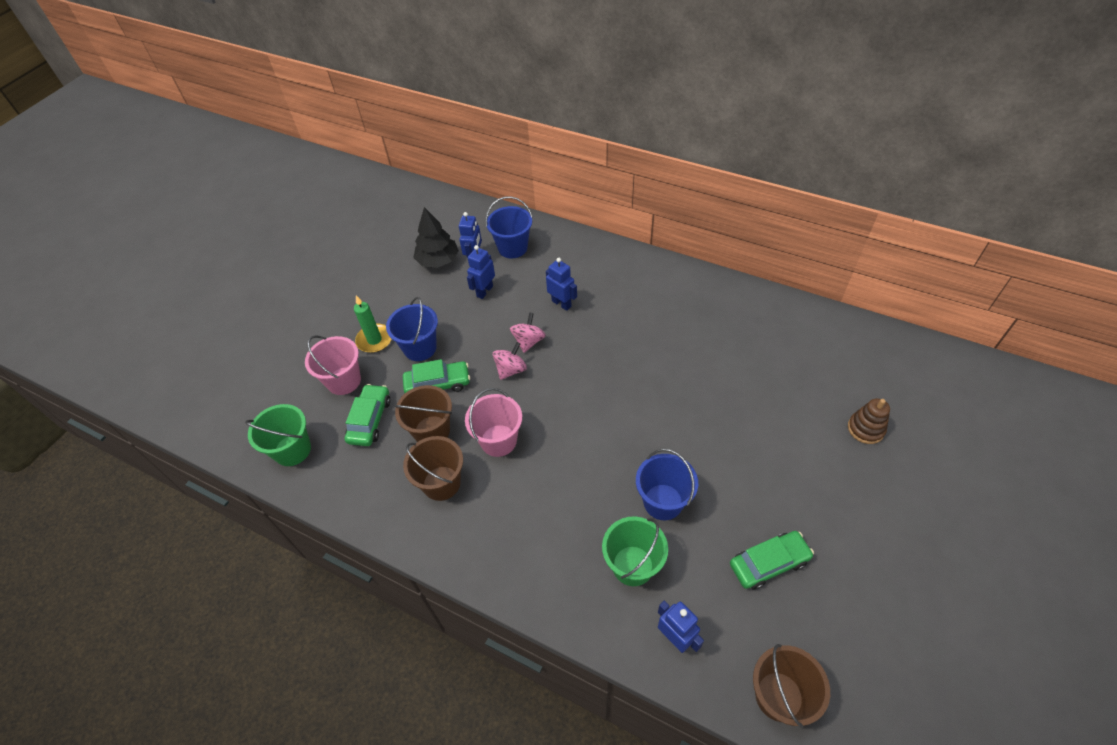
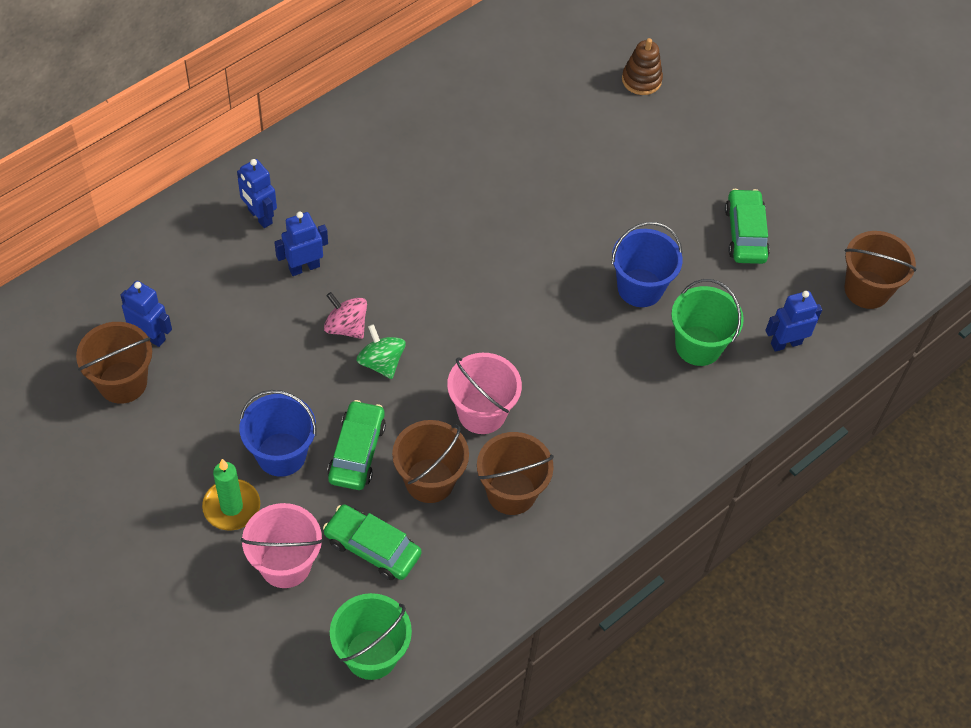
camera: 75 degrees left, 5 degrees up
black tree [413,207,459,268] -> brown bucket [76,322,152,404]
blue robot [467,245,495,299] -> blue robot moved to [237,159,277,228]
blue bucket [485,196,533,258] -> none
pink spinning top [493,342,527,380] -> green spinning top [356,324,406,379]

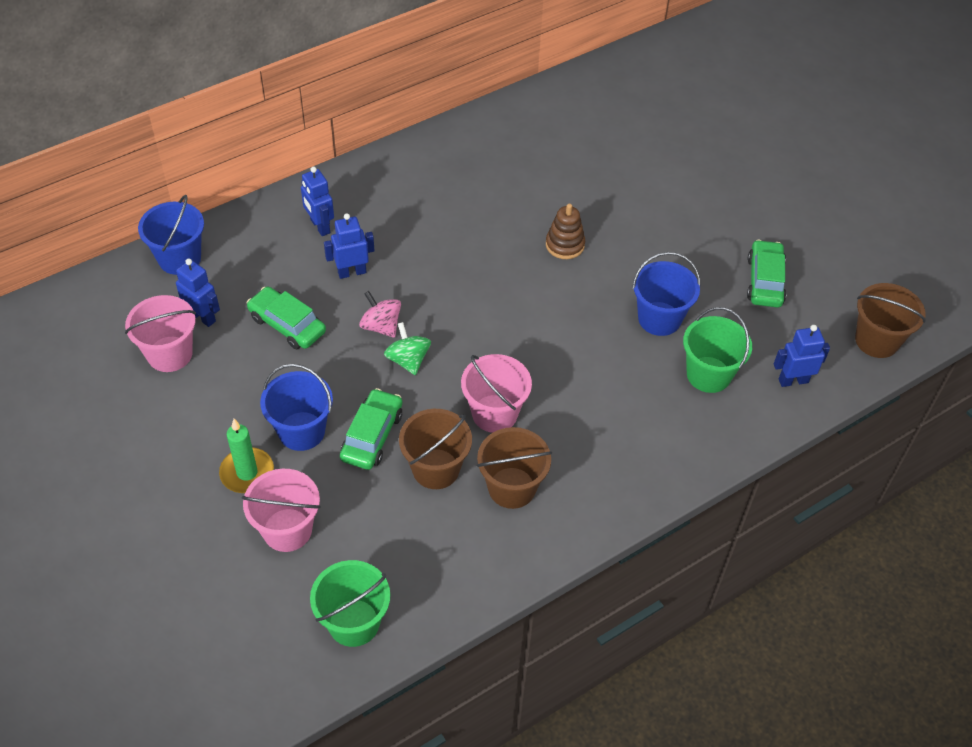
camera: 10 degrees right, 5 degrees down
brown bucket [76,322,152,404] -> pink bucket [125,295,196,372]
green car [323,504,421,580] -> green car moved to [247,286,326,349]
brown stacking toy [622,38,663,95] -> brown stacking toy moved to [546,204,585,259]
none -> blue bucket [138,195,204,275]

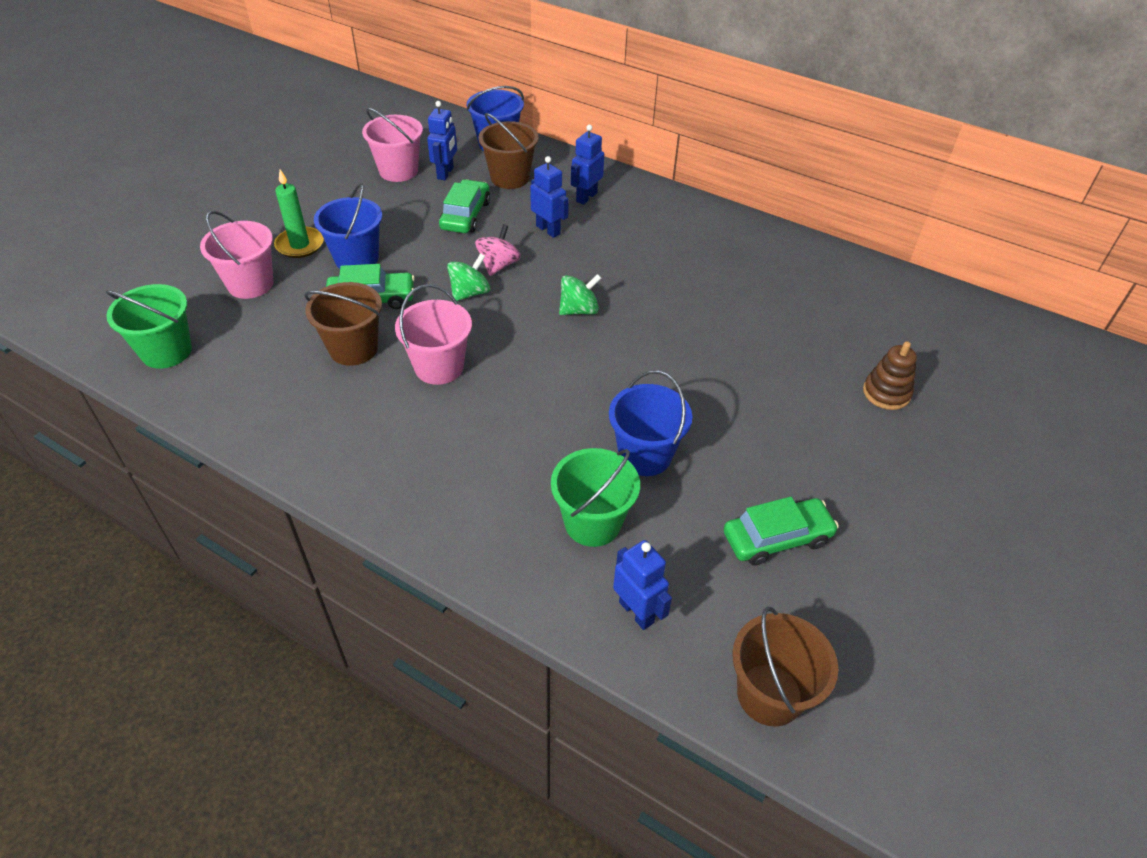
camera: 65 degrees right, 5 degrees down
brown bucket [477,427,552,509] -> brown bucket moved to [478,113,539,189]
brown stacking toy [546,204,585,259] -> brown stacking toy moved to [863,341,917,410]
none -> green spinning top [559,274,601,315]

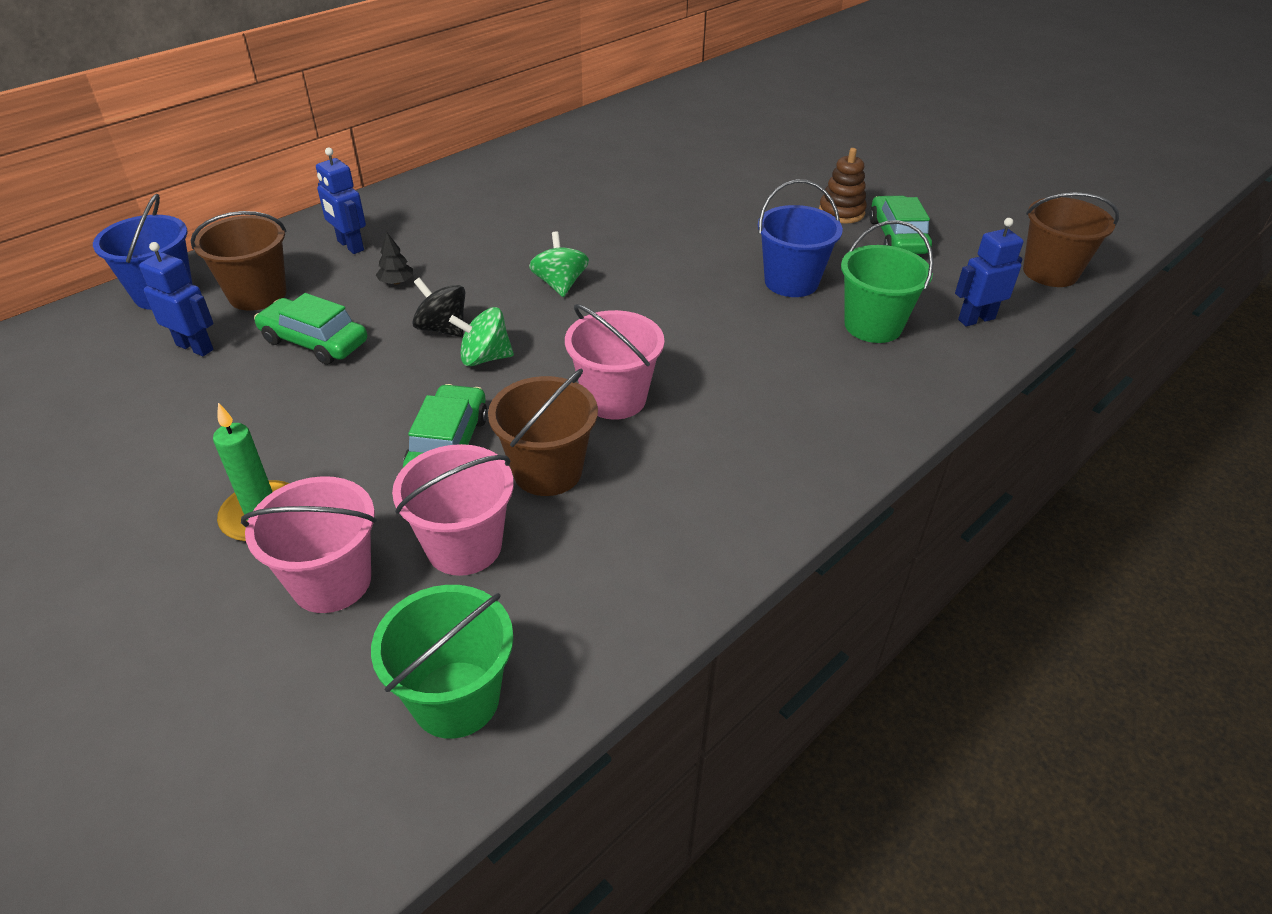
camera: 75 degrees left, 5 degrees down
blue bucket [314,183,382,269] -> none
pink bucket [362,108,423,182] -> pink bucket moved to [392,444,514,576]
green spinning top [447,253,490,301] -> green spinning top turned 60 degrees counterclockwise [449,307,514,366]
pink spinning top [475,224,521,276] -> black spinning top [412,278,465,337]
blue robot [530,156,569,238] -> black tree [376,232,413,285]
brown stacking toy [863,341,917,410] -> brown stacking toy moved to [819,148,867,224]

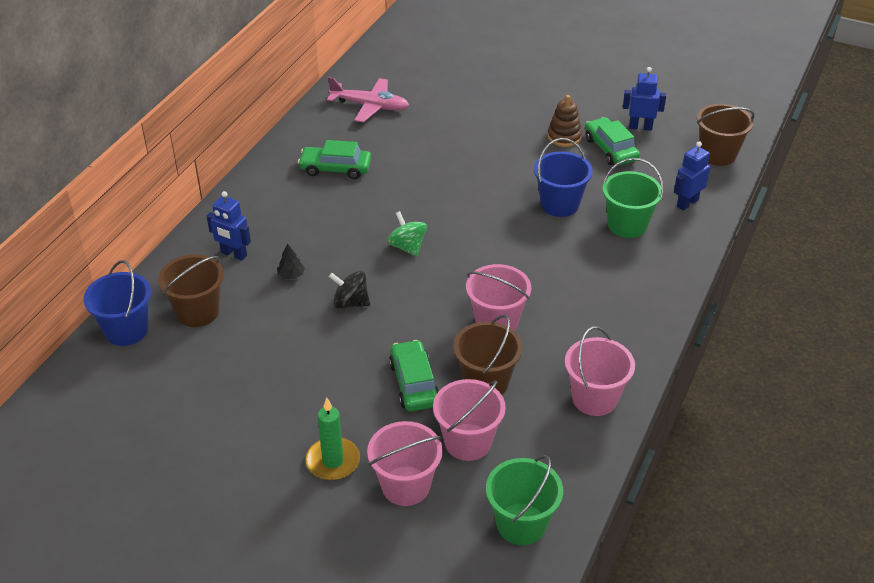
camera: 20 degrees left, 0 degrees up
blue robot [139,242,214,356] -> blue robot moved to [623,67,666,130]
green car [254,293,367,365] -> green car moved to [298,140,371,179]
green spinning top [449,307,514,366] -> none
none -> pink plane [327,77,409,122]
none -> pink bucket [565,326,635,416]

